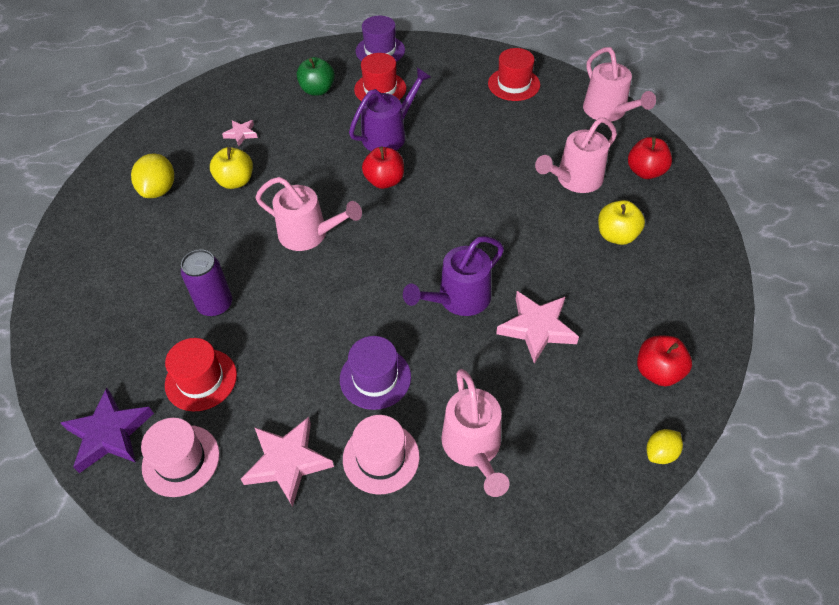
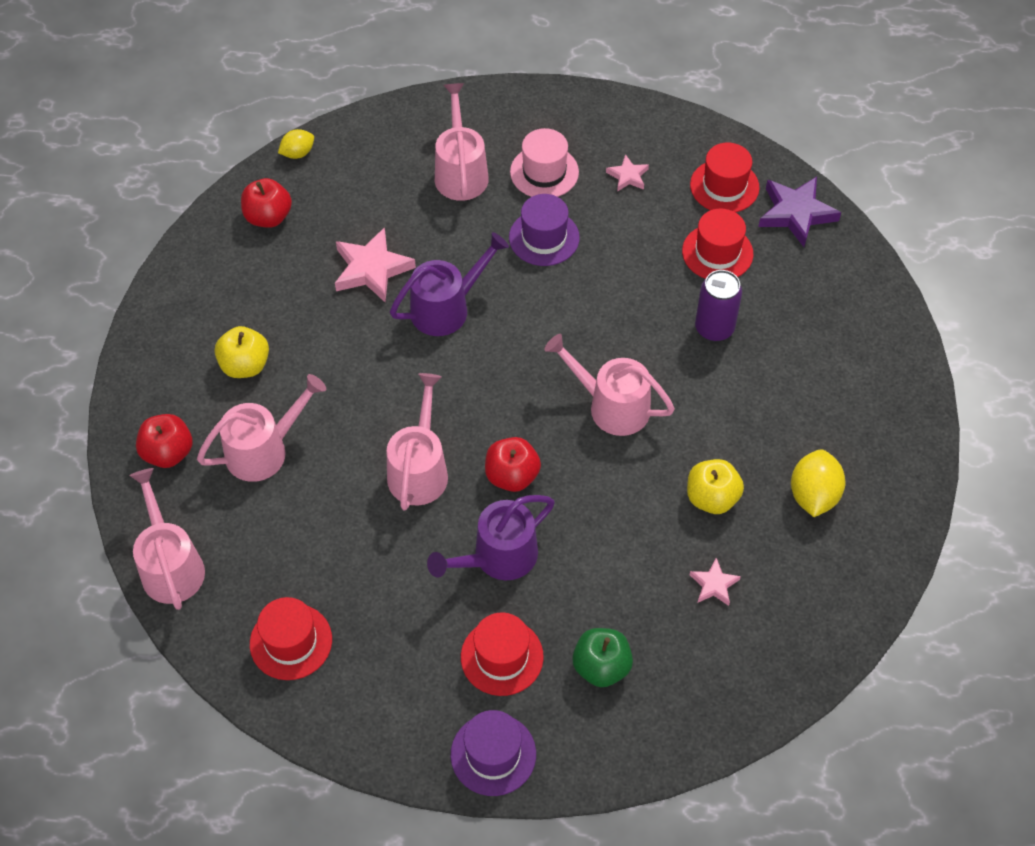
camera: 175 degrees left, 5 degrees up
pink hat [141,418,220,497] -> red hat [690,143,760,213]
pink star [241,417,334,507] -> pink star [606,154,649,192], size x0.54
none -> pink watering can [387,373,448,510]

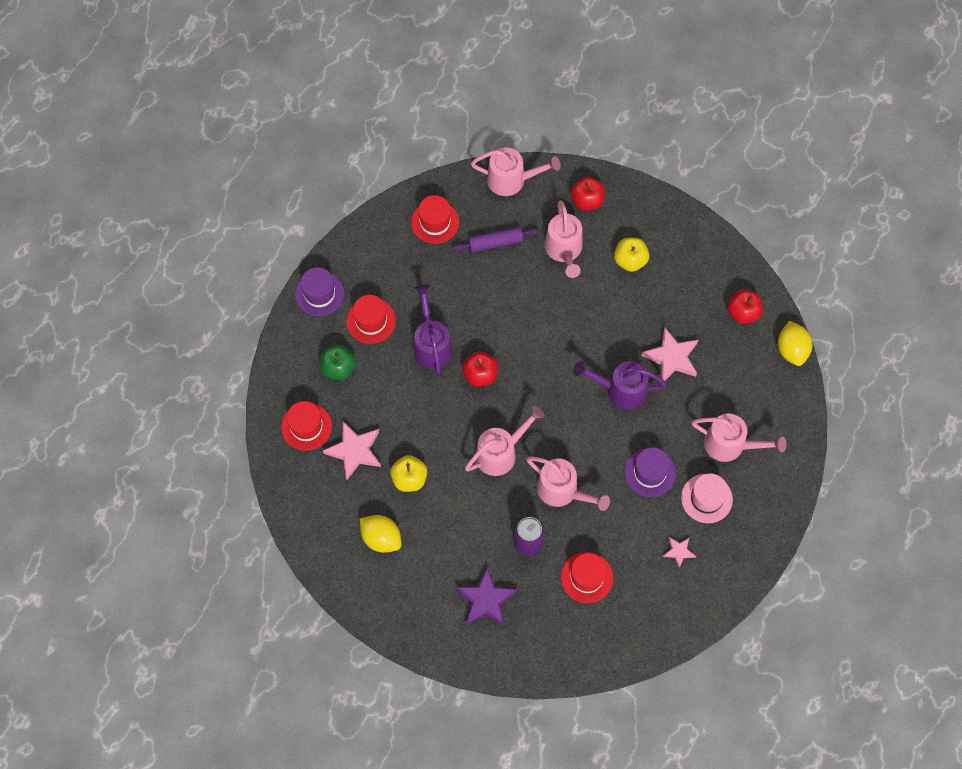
camera: 115 degrees right, 10 degrees up
yellow lemon [278,129,314,159] -> yellow lemon [778,321,812,366], size x1.64
pink watering can [387,373,448,510] -> pink watering can moved to [526,456,610,511]
purple watering can [390,232,509,336] -> purple watering can turned 105 degrees clockwise [574,361,667,409]
red hat [690,143,760,213] -> red hat moved to [281,401,332,451]
pink star [690,558,741,606] -> pink star [323,421,381,480], size x1.86
purple star [758,177,841,247] -> purple star moved to [456,567,517,627]
none -> purple rolling pin [452,227,539,253]

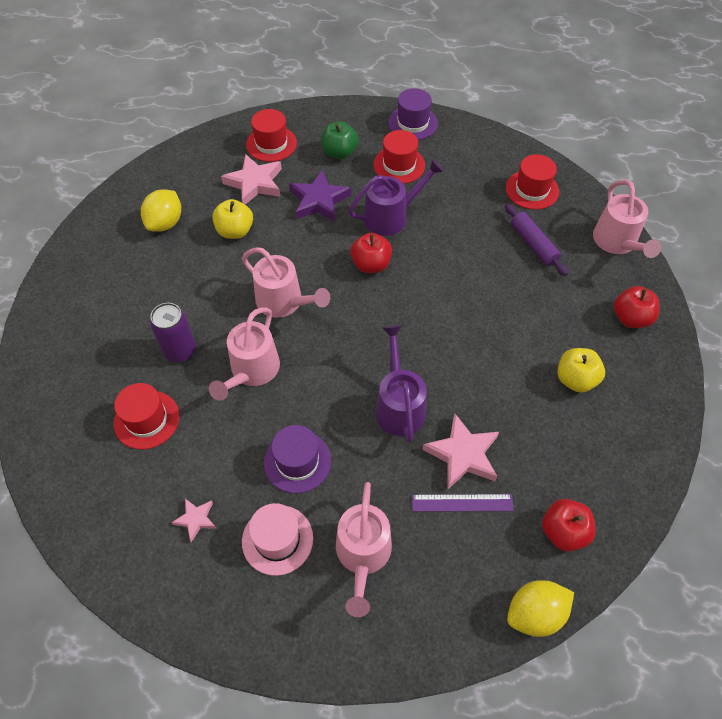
camera: 75 degrees right, 10 degrees down
purple star [456,567,517,627] -> purple star moved to [289,169,351,222]
pink watering can [544,200,582,278] -> none
none -> purple ruler [412,494,514,512]

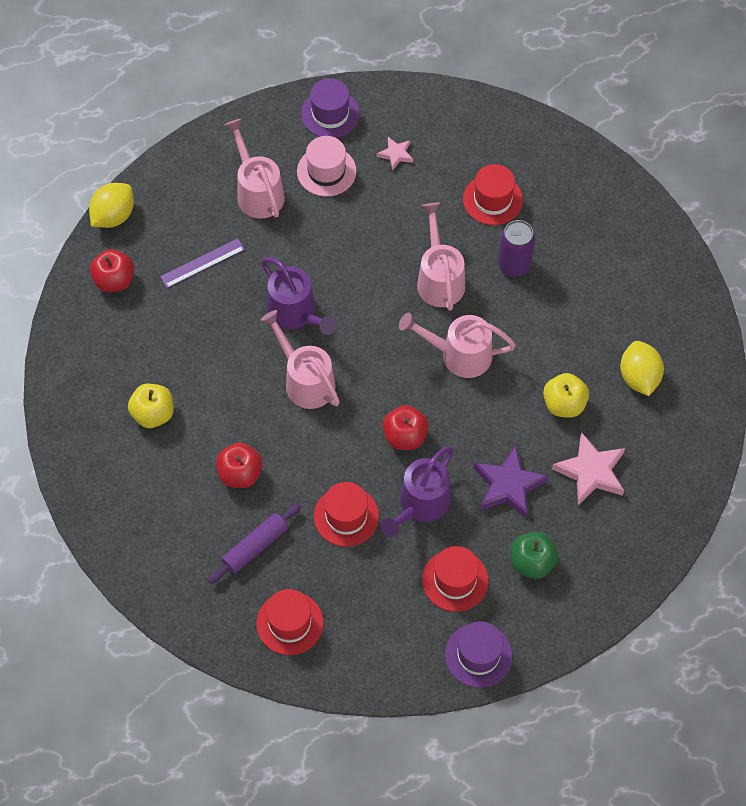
camera: 150 degrees right, 5 degrees up
red hat [246,109,297,162] -> red hat moved to [314,482,379,547]
purple hat [264,425,331,493] -> purple hat moved to [301,78,360,138]
pink star [422,414,499,489] -> none
purple rolling pin [505,203,568,276] -> purple rolling pin turned 75 degrees counterclockwise [208,503,301,584]
pink watering can [593,180,661,258] -> pink watering can moved to [261,310,340,409]
red apple [614,286,660,328] -> red apple moved to [216,443,263,488]

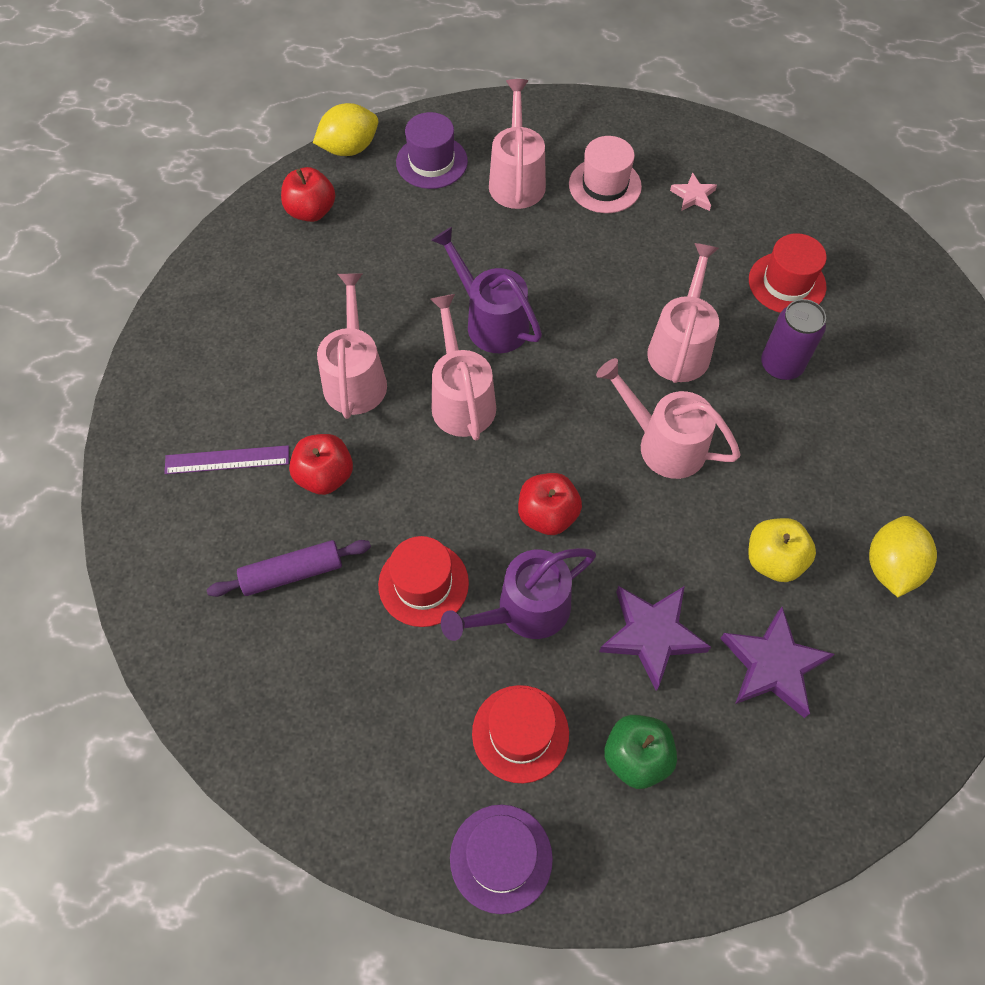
camera: 25 degrees right, 0 degrees up
yellow apple [128,384,174,428] -> none
purple ruler [160,238,245,288] -> purple ruler moved to [164,445,289,474]
red hat [256,589,323,655] -> none
purple watering can [261,257,337,335] -> purple watering can turned 150 degrees clockwise [431,227,542,353]
purple hat [301,78,360,138] -> purple hat moved to [396,112,468,189]
pink star [552,432,625,505] -> purple star [720,607,835,718]
none -> pink watering can [317,274,387,419]

